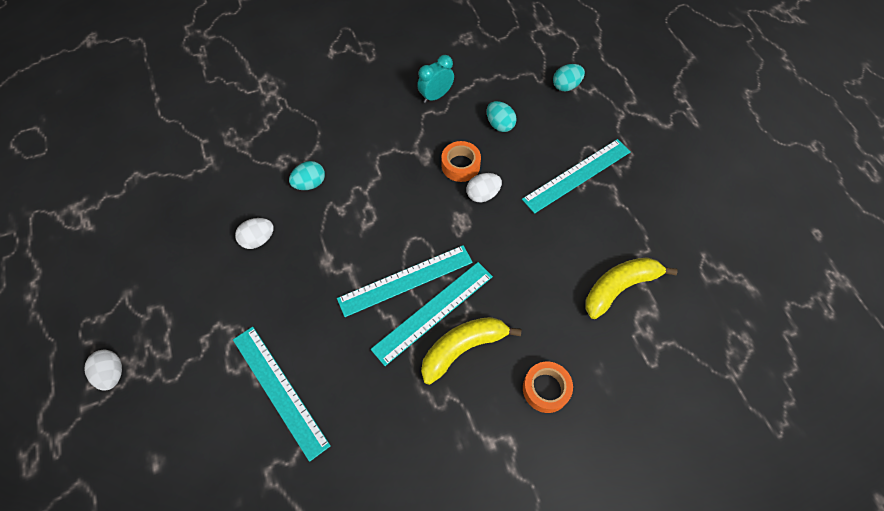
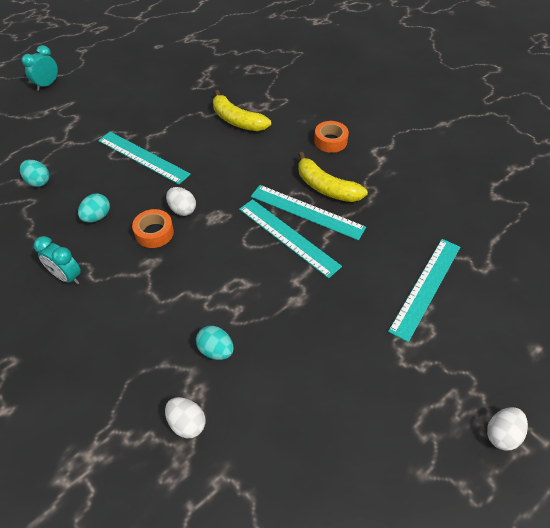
camera: 110 degrees left, 10 degrees down
white egg [235,218,274,249] -> white egg moved to [165,397,205,438]
none -> turquoise clock [22,45,58,91]

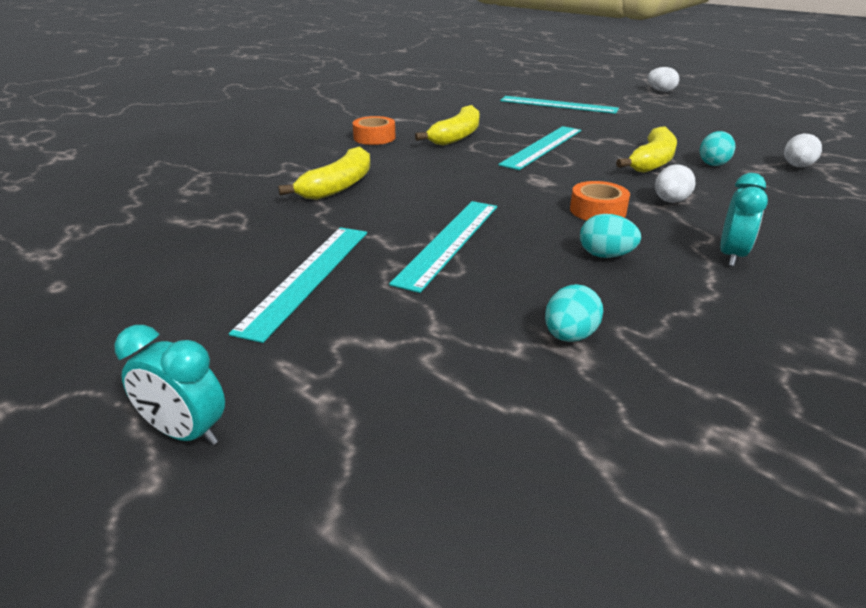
camera: 100 degrees left, 20 degrees down
white egg [166,187,196,216] -> white egg moved to [655,164,695,203]
turquoise ruler [251,185,366,240] -> turquoise ruler moved to [229,227,367,343]
none -> yellow banana [616,127,677,173]

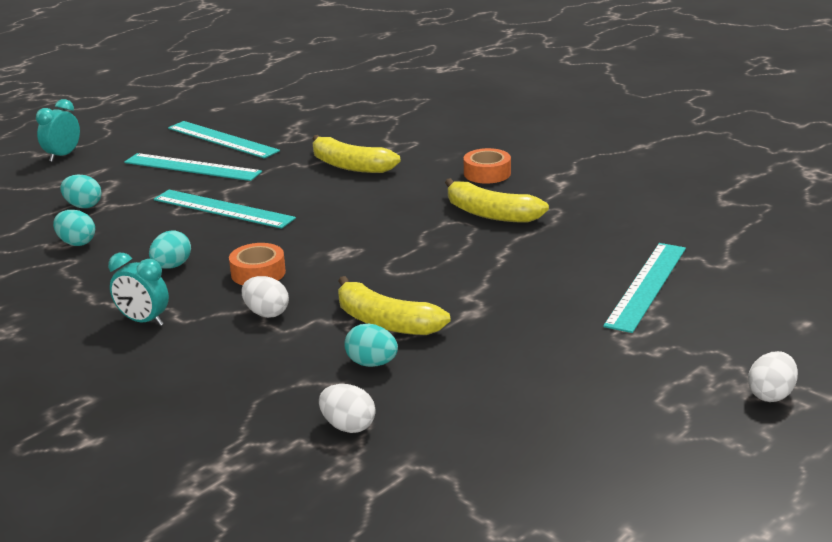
camera: 95 degrees right, 5 degrees down
turquoise ruler [498,126,581,170] -> turquoise ruler moved to [168,121,280,159]
none -> turquoise egg [60,175,102,208]

